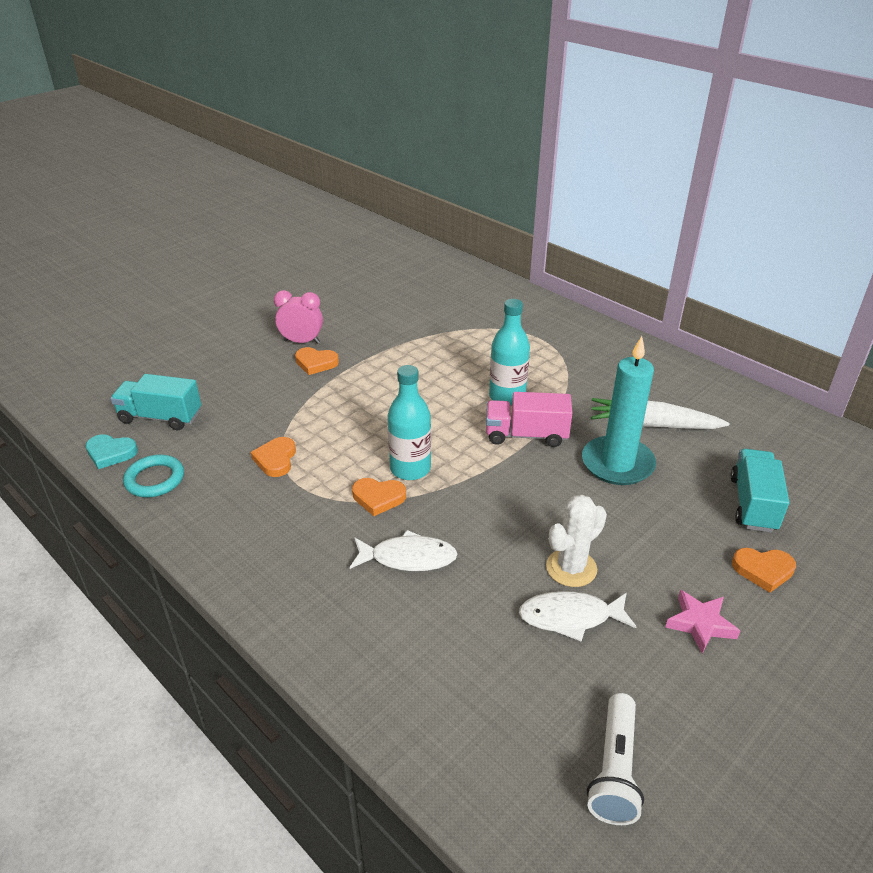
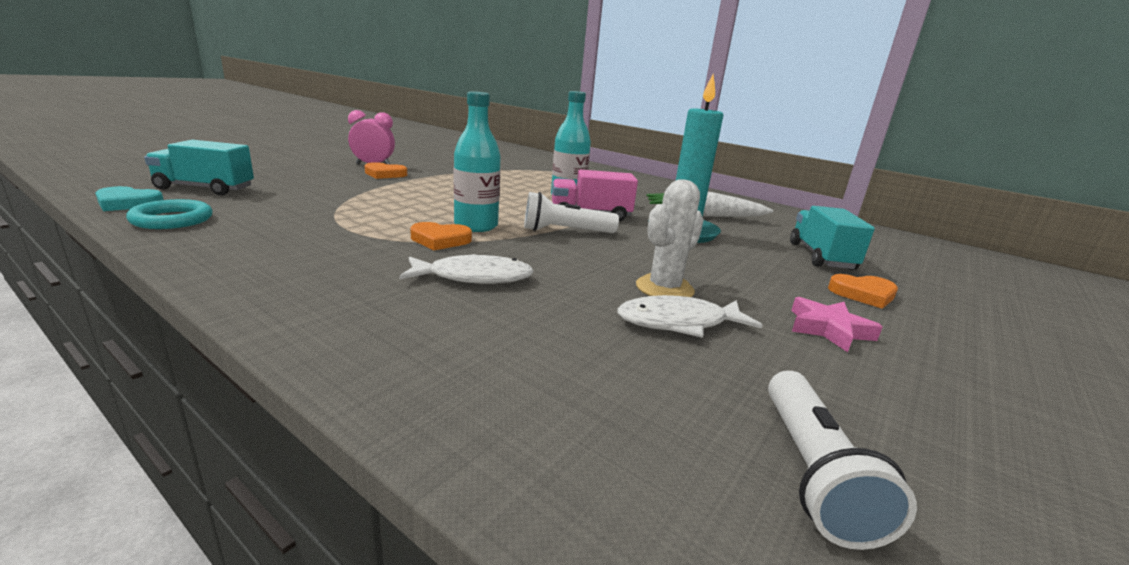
camera: 10 degrees left, 15 degrees down
orange heart [251,437,296,477] -> none
none -> white flashlight [524,192,619,233]

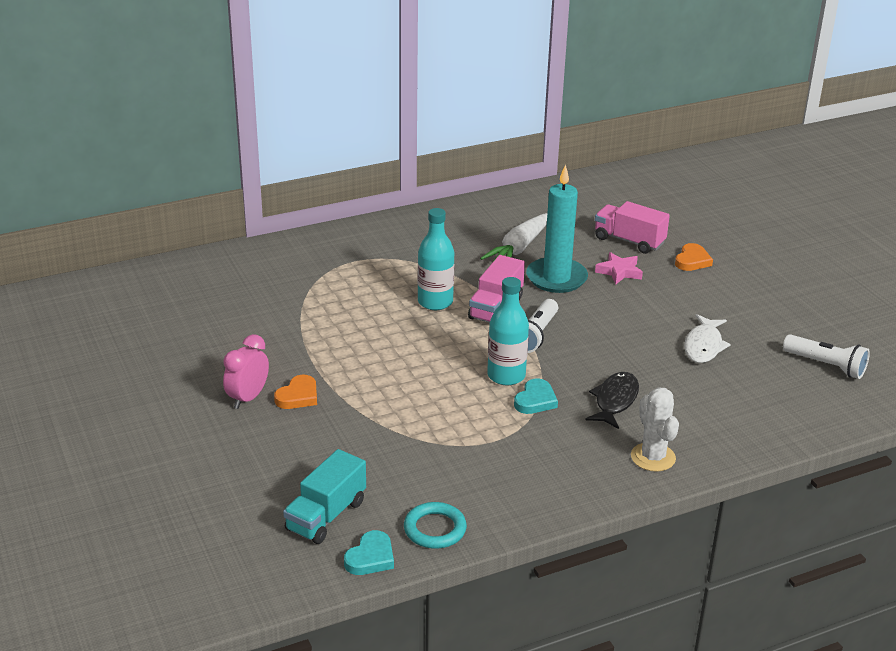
camera: 60 degrees left, 10 degrees up
white fish [399,254,534,284] -> black fish [585,372,639,429]
orange heart [410,222,472,250] -> turquoise heart [514,378,558,414]
white cactus [636,179,704,297] -> white cactus moved to [631,387,679,472]
turquoise truck [790,206,875,270] -> pink truck [595,201,670,254]
pink star [791,297,883,352] -> pink star moved to [595,252,643,284]

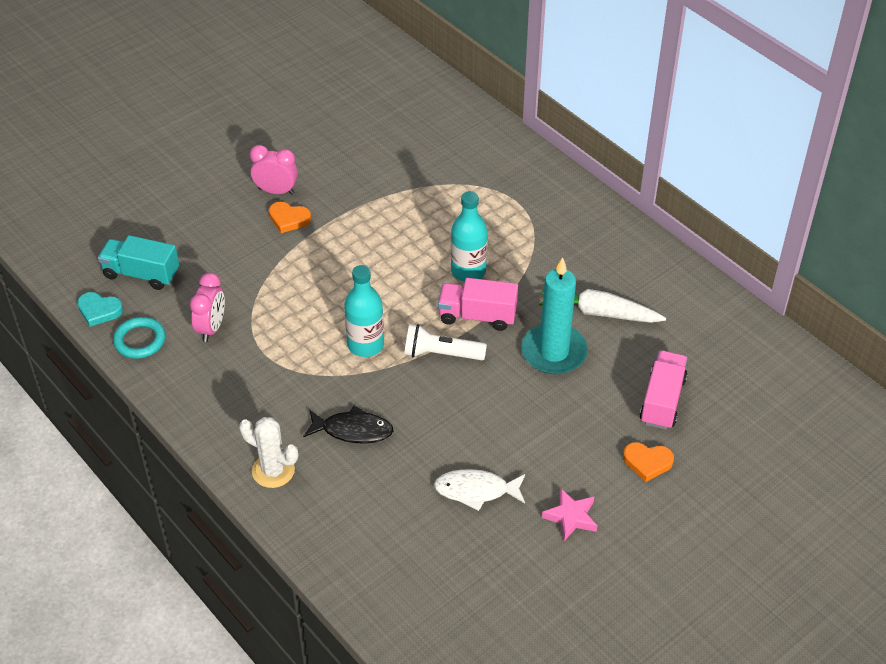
camera: 75 degrees right, 15 degrees up
turquoise heart [514,378,558,414] -> none
pink star [595,252,643,284] -> pink star moved to [542,489,597,541]
white cactus [631,387,679,472] -> white cactus turned 60 degrees clockwise [239,417,298,488]
white flashlight [783,334,870,379] -> none
none -> pink clock [190,273,225,342]

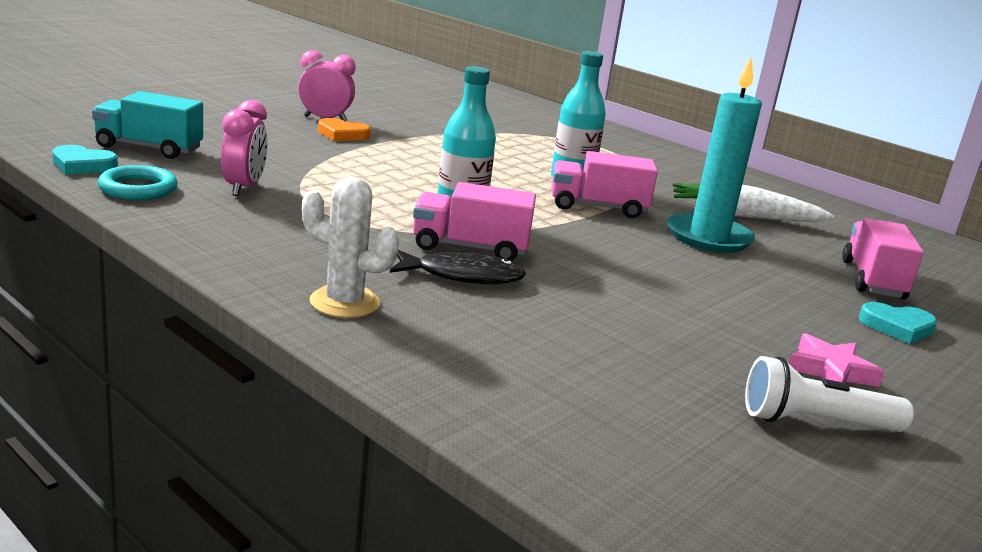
camera: 10 degrees left, 25 degrees down
white flashlight [404,324,487,360] -> white flashlight moved to [745,356,914,432]
white fish [434,469,525,511] -> none
orange heart [623,442,674,482] -> turquoise heart [859,302,937,344]
none -> pink truck [413,182,536,261]

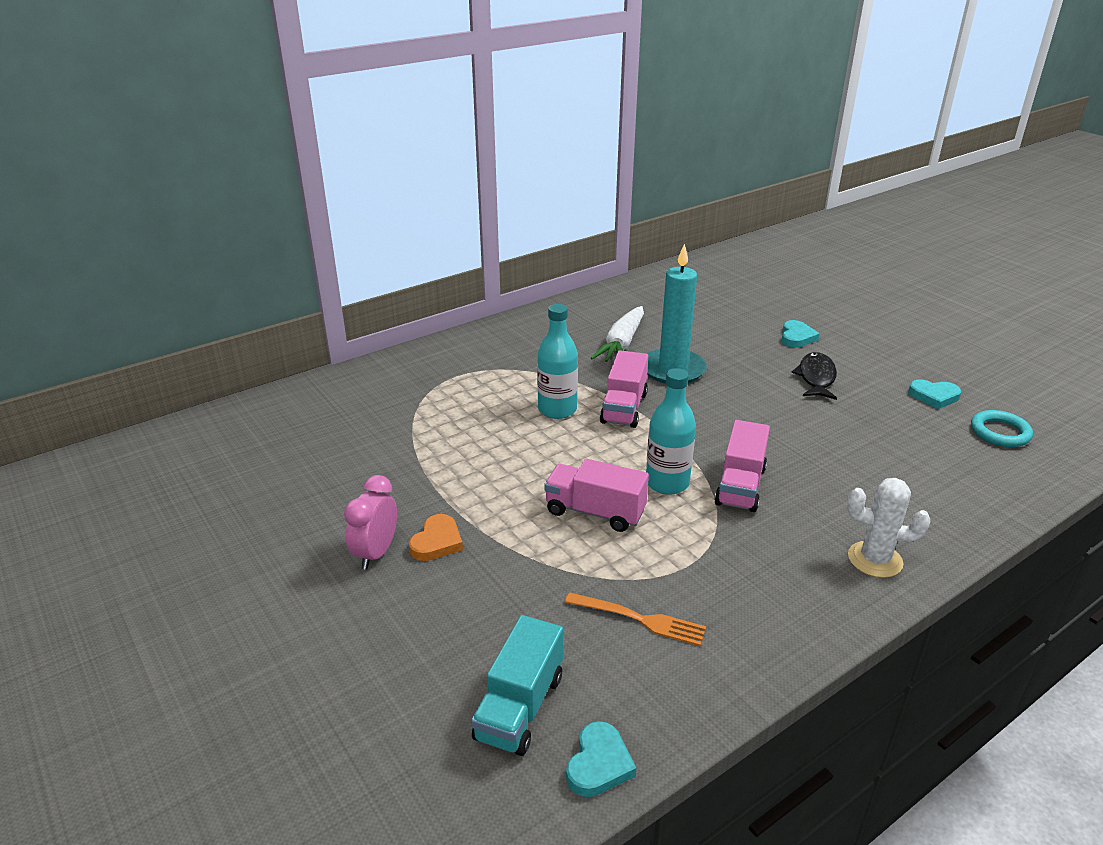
camera: 75 degrees left, 10 degrees up
turquoise ring [98,165,178,200] -> turquoise ring moved to [971,410,1033,447]
pink clock [221,100,268,196] -> orange fork [565,592,706,646]
white cactus [302,177,399,318] -> white cactus turned 75 degrees clockwise [847,478,931,578]
black fish [390,250,526,284] -> black fish moved to [791,352,837,400]
white flashlight [745,356,914,432] -> turquoise heart [908,380,961,409]
pink star [789,333,885,387] -> none
pink truck [842,218,924,299] -> pink truck moved to [544,459,649,532]

